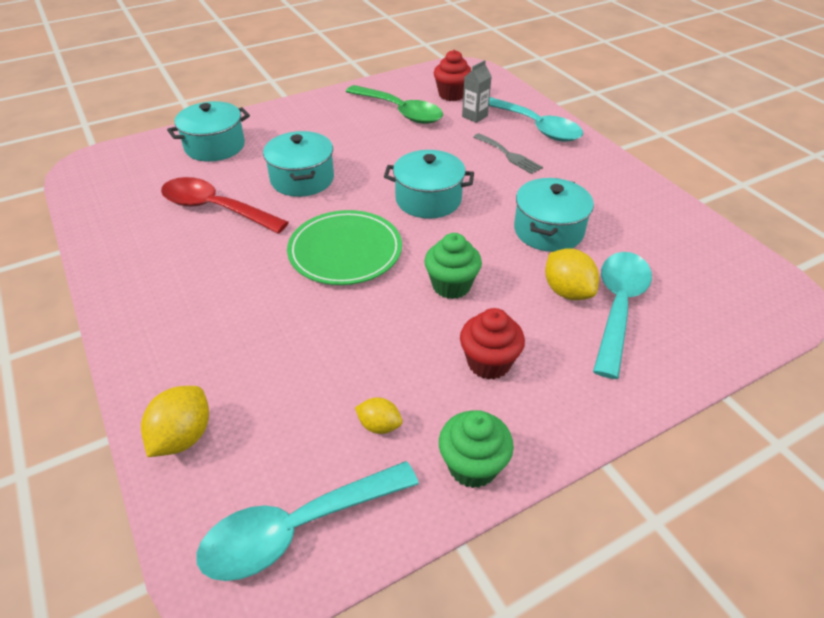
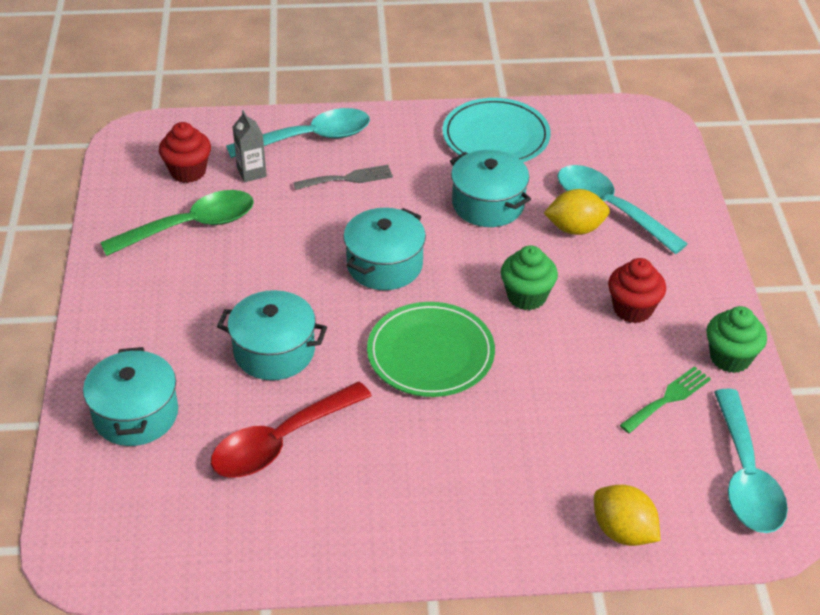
camera: 65 degrees left, 0 degrees up
yellow lemon [355,397,402,434] -> green fork [620,366,711,433]
none -> turquoise plate [442,98,551,162]

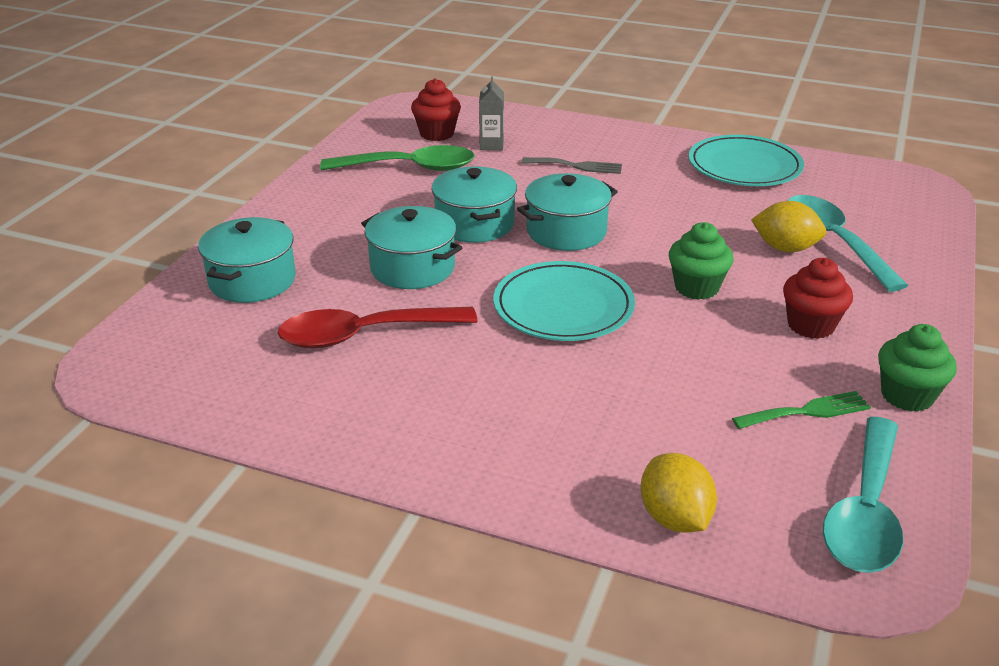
camera: 25 degrees right, 10 degrees down
turquoise spoon [226,108,370,158] -> none
green plate [367,302,495,397] -> turquoise plate [494,261,635,341]
turquoise pot [450,150,531,227] -> turquoise pot moved to [432,167,517,243]

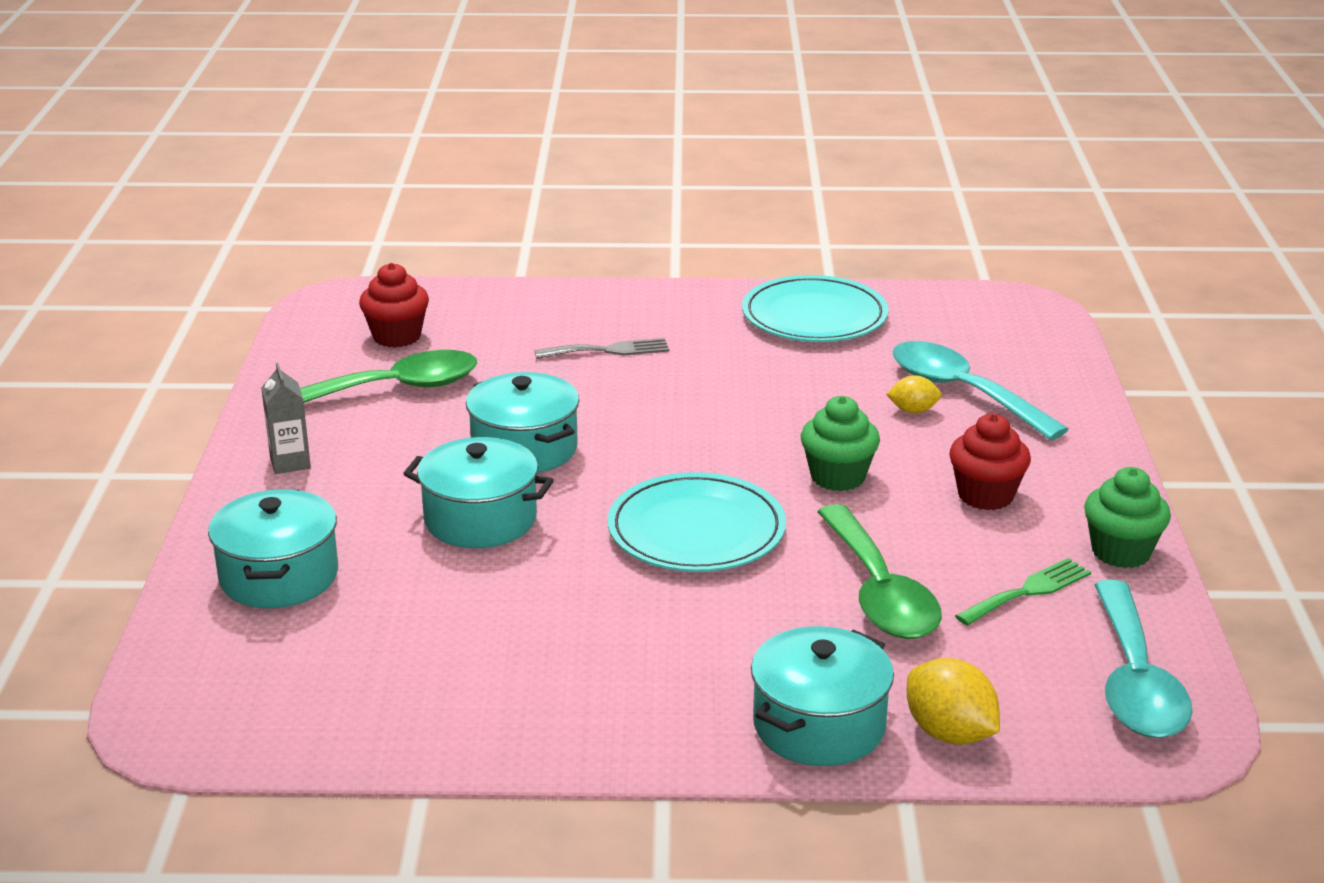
camera: 20 degrees left, 5 degrees down
red spoon [278,307,477,348] -> none
grey carton [479,76,504,150] -> grey carton moved to [261,363,311,474]
turquoise pot [517,173,618,251] -> turquoise pot moved to [751,626,894,766]
yellow lemon [751,201,827,252] -> yellow lemon [886,375,942,414], size x0.61
none -> green spoon [817,504,942,639]

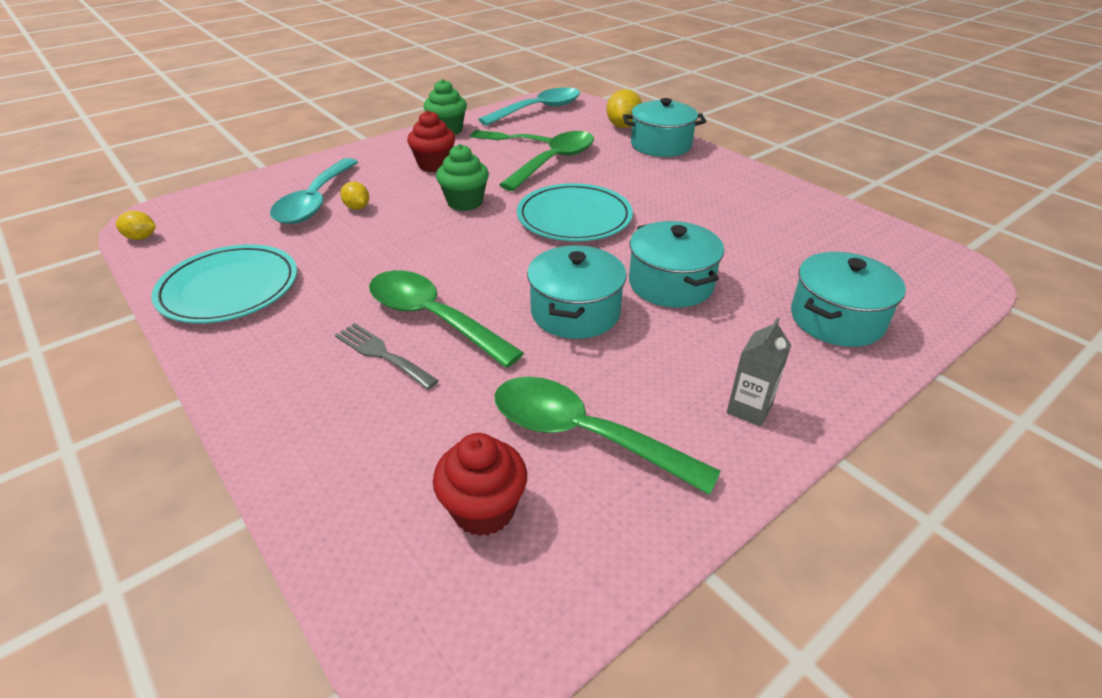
camera: 130 degrees left, 10 degrees up
none -> yellow lemon [115,211,156,240]
none -> green spoon [369,270,524,368]

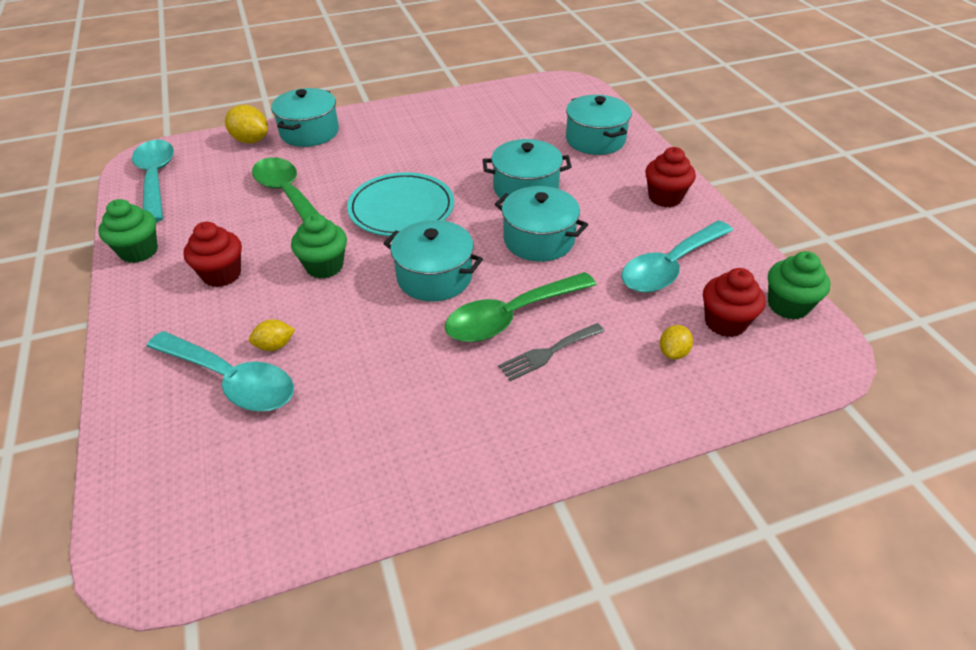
camera: 70 degrees left, 5 degrees up
yellow lemon [115,211,156,240] -> yellow lemon moved to [660,325,693,360]
turquoise plate [151,244,297,324] -> none
green fork [470,130,552,143] -> none
green spoon [495,377,721,495] -> turquoise spoon [621,220,733,293]
grey carton [727,317,791,427] -> red cupcake [645,147,696,207]
none -> turquoise pot [383,220,483,302]
none -> green cupcake [768,251,830,320]

